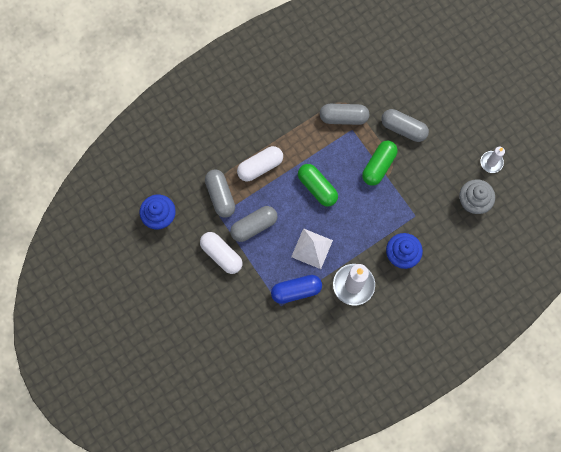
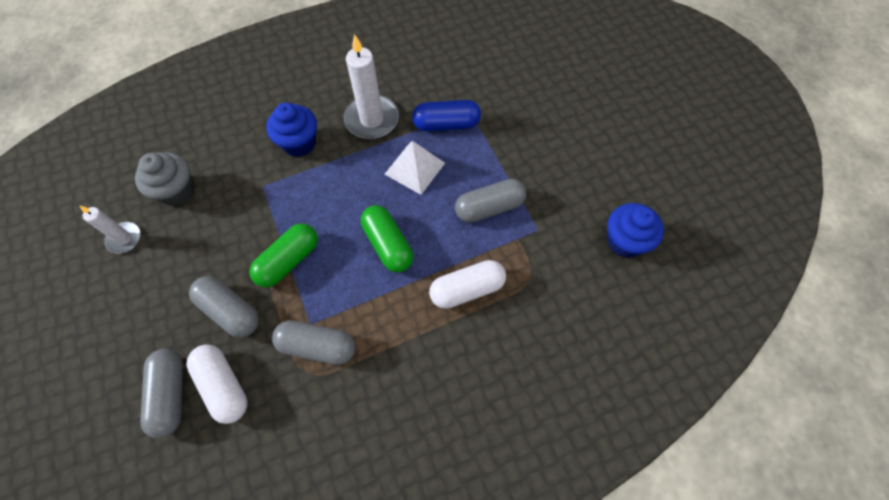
camera: 170 degrees left, 10 degrees down
white capsule [200,232,242,274] -> white capsule moved to [187,344,248,424]
grey capsule [205,170,235,218] -> grey capsule moved to [140,348,183,438]

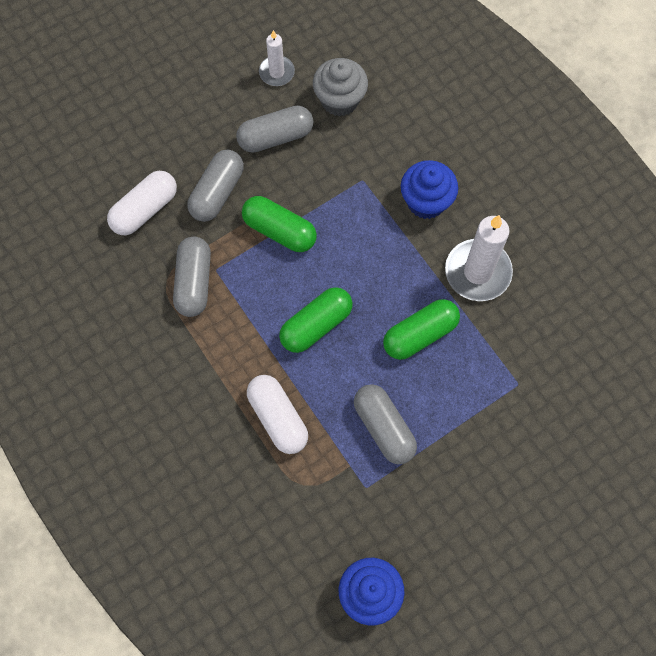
camera: 80 degrees right, 5 degrees up
grey capsule [140,348,183,438] -> grey capsule moved to [236,105,314,153]
white pyramid [385,141,445,195] -> green capsule [383,299,460,360]
blue capsule [412,100,481,131] -> none

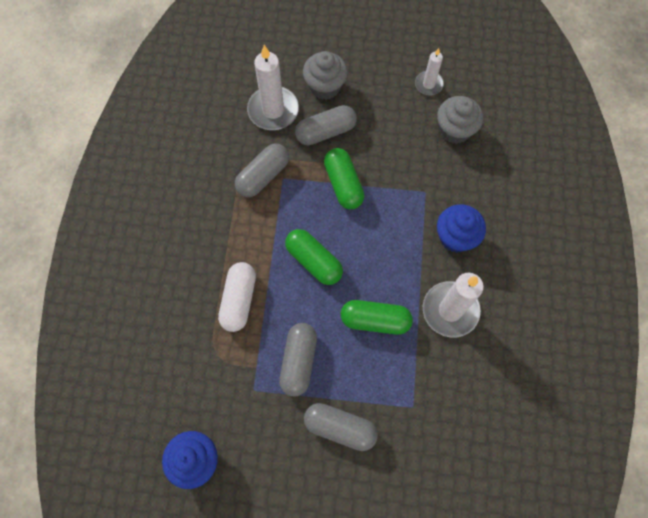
camera: 40 degrees right, 0 degrees up
white capsule [107,171,177,235] -> white candle [247,45,299,130]
grey capsule [236,105,314,153] -> grey capsule moved to [304,403,378,451]
green capsule [279,287,353,353] -> green capsule turned 45 degrees clockwise [285,229,343,285]
none -> grey cupcake [303,51,348,100]

